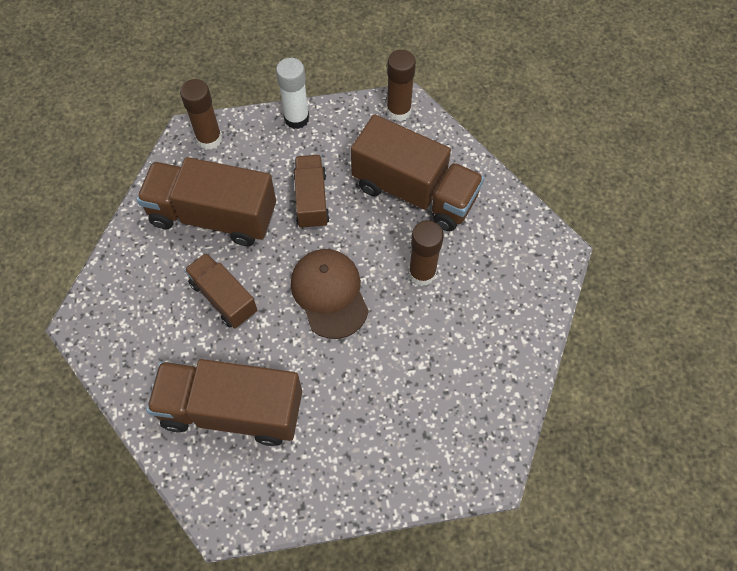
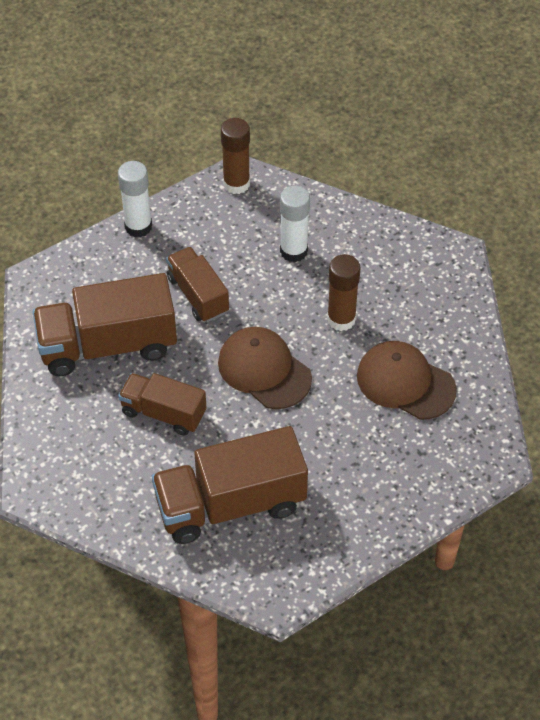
camera: 25 degrees left, 10 degrees down
brown glue stick [180,79,222,150] -> none
brown truck [351,114,484,231] -> white glue stick [280,186,310,262]
none -> brown cap [357,341,457,420]

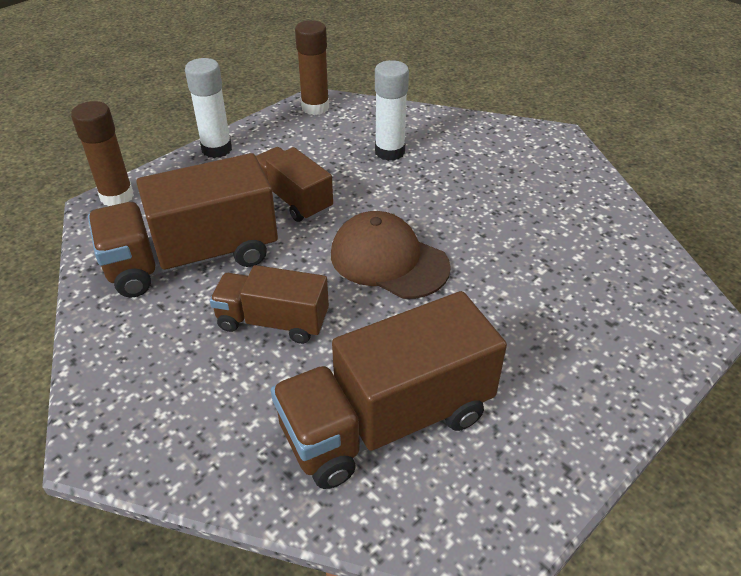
camera: 10 degrees left, 10 degrees down
brown glue stick [327,254,360,331] -> brown glue stick moved to [71,101,134,206]
brown cap [357,341,457,420] -> none

